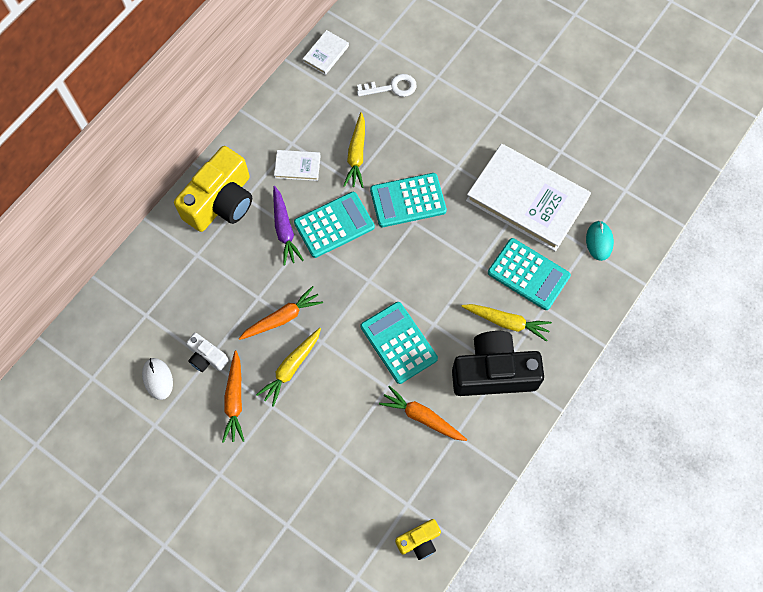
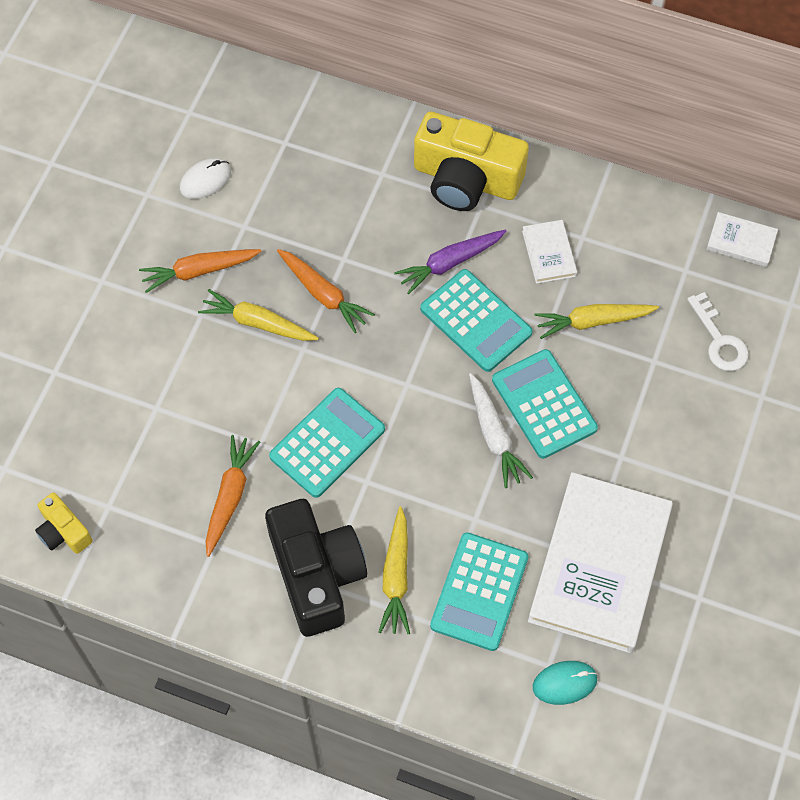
camera: 75 degrees right, 5 degrees down
white camera [186,333,229,372] -> none
none -> white carrot [469,373,533,488]

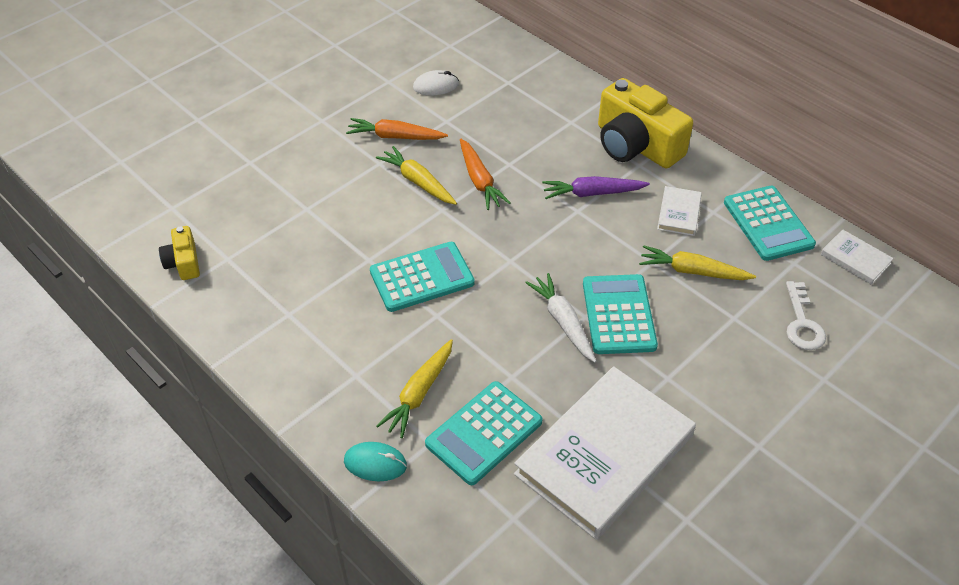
camera: 25 degrees right, 15 degrees down
orange carrot [205,435,260,557] -> none
black camera [265,499,367,637] -> none
turquoise calculator [420,269,533,372] -> turquoise calculator moved to [724,186,816,261]
white carrot [469,373,533,488] -> white carrot turned 150 degrees clockwise [525,273,596,363]
turquoise mouse [533,661,598,705] -> turquoise mouse moved to [344,442,407,481]

